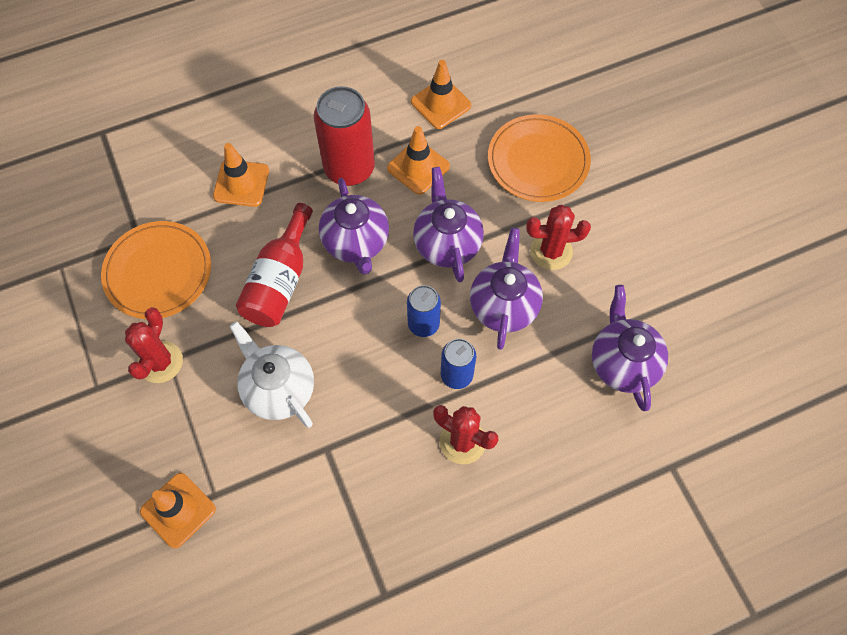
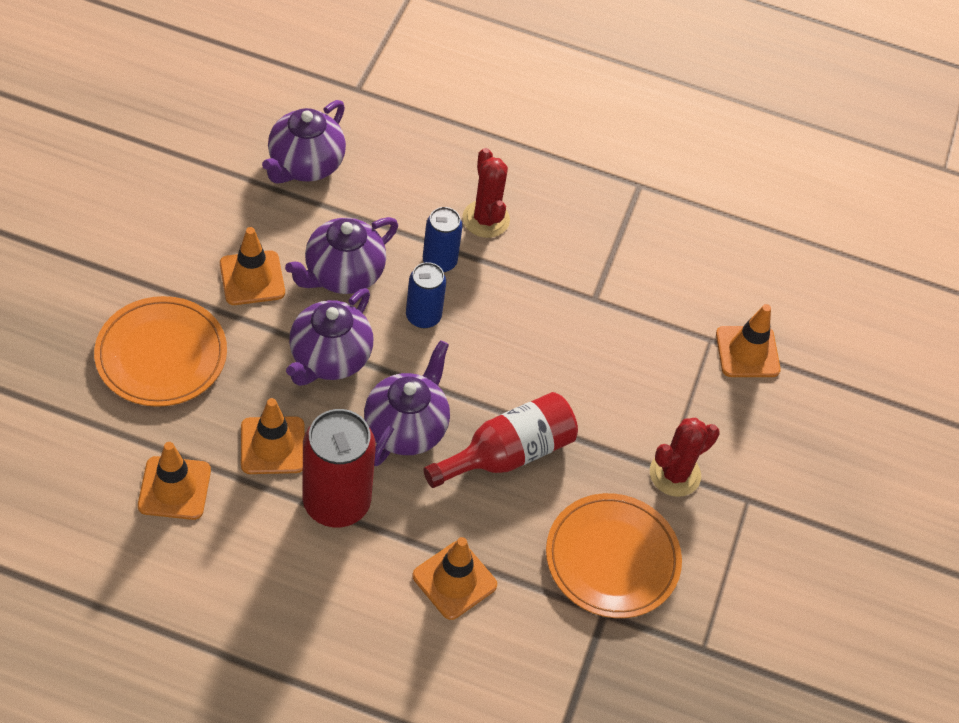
camera: 145 degrees left, 10 degrees down
white teapot [230,321,314,428] -> none
red cactus [526,205,591,270] -> orange traffic cone [220,227,285,305]

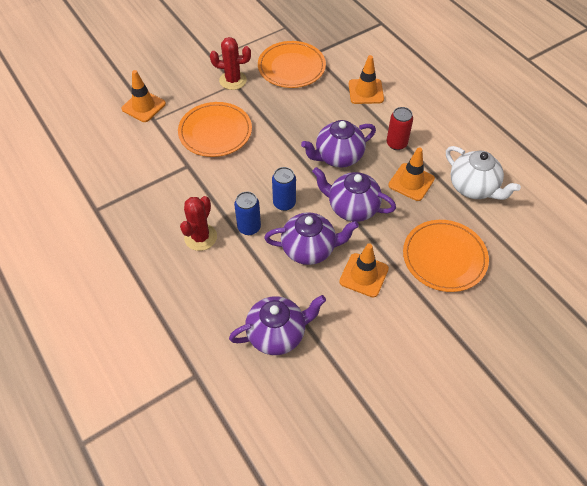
camera: 135 degrees left, 0 degrees up
orange traffic cone [138,442,211,520] -> white teapot [446,146,521,200]
purple teapot [286,288,373,386] -> purple teapot turned 135 degrees counterclockwise [312,167,396,222]
red can [302,409,376,527] -> red can [387,107,413,150], size x0.57
red bottle [423,392,578,488] -> none
none -> orange plate [178,102,252,157]

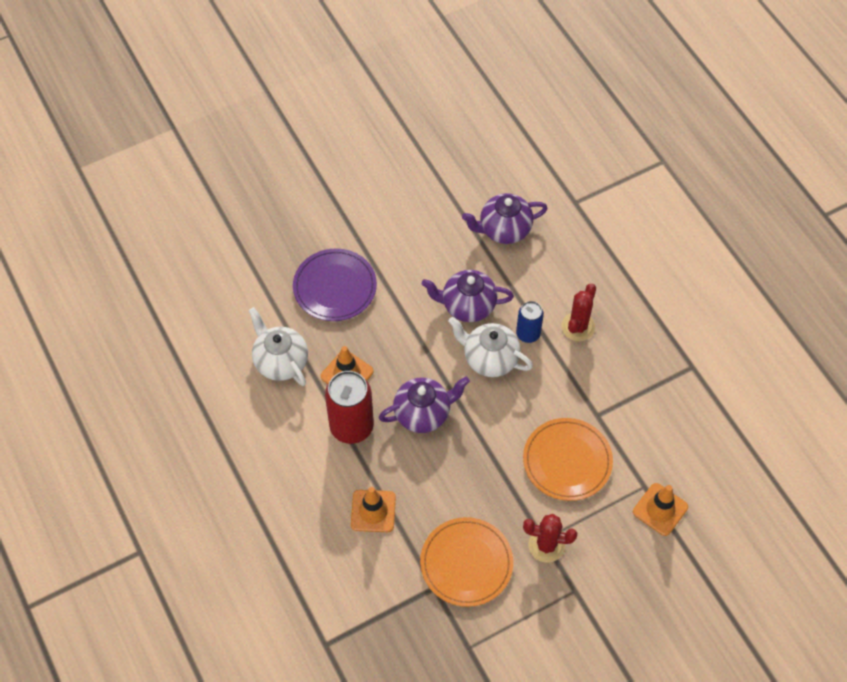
camera: 175 degrees left, 5 degrees up
blue can [272,167,296,211] -> white teapot [448,317,533,377]
purple teapot [312,167,396,222] -> none
orange traffic cone [339,243,389,297] -> none
red can [387,107,413,150] -> red can [325,371,374,444], size x1.74
orange plate [403,220,489,292] -> purple plate [293,249,377,321]

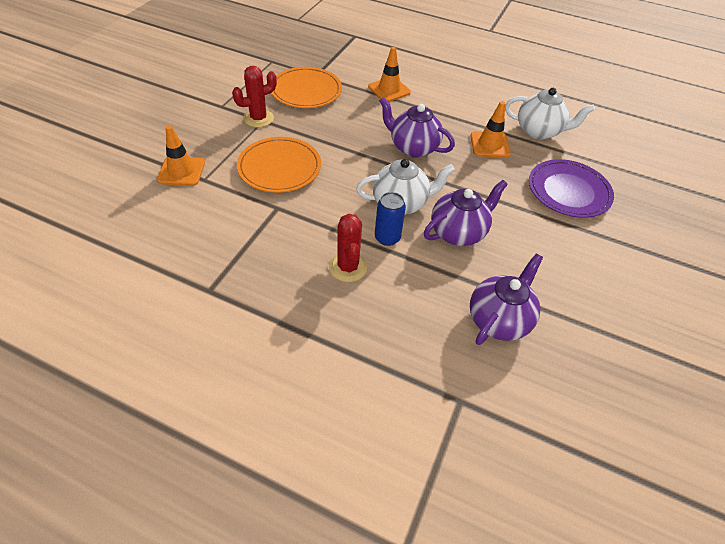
camera: 140 degrees right, 10 degrees down
red can [325,371,374,444] -> none
purple teapot [379,377,470,433] -> purple teapot turned 90 degrees clockwise [379,97,455,158]

